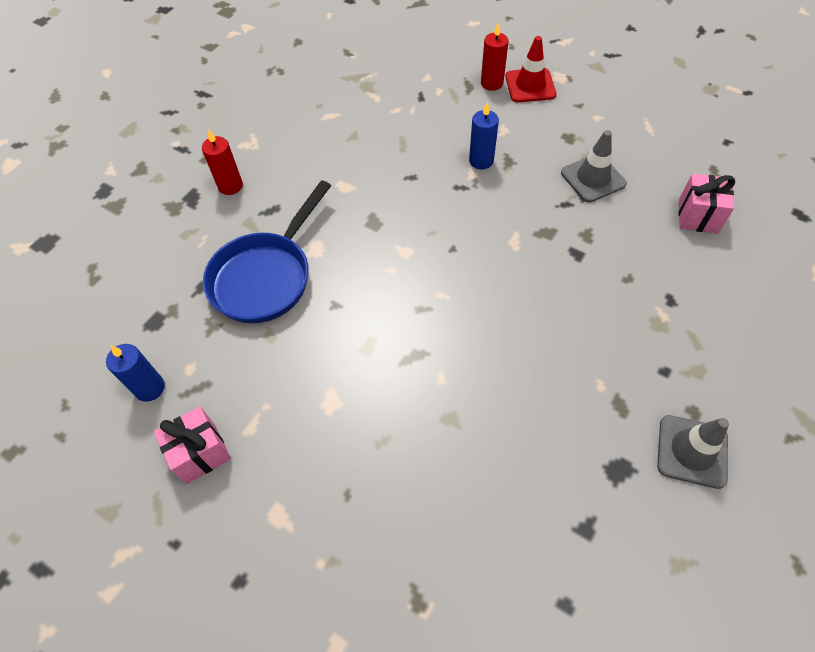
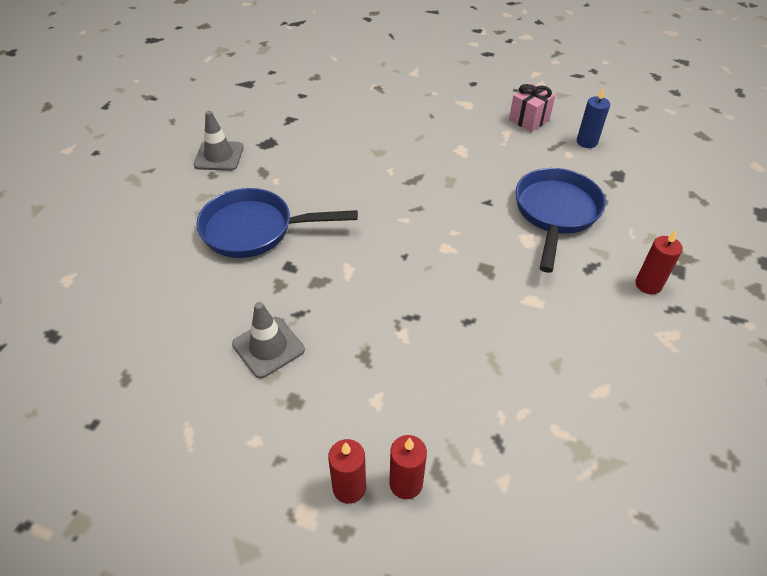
camera: 165 degrees right, 10 degrees down
blue candle [469,102,499,170] -> none
red traffic cone [505,36,556,102] -> red candle [328,439,366,504]
pink gift [679,174,735,234] -> none
none -> blue pan [196,188,358,258]

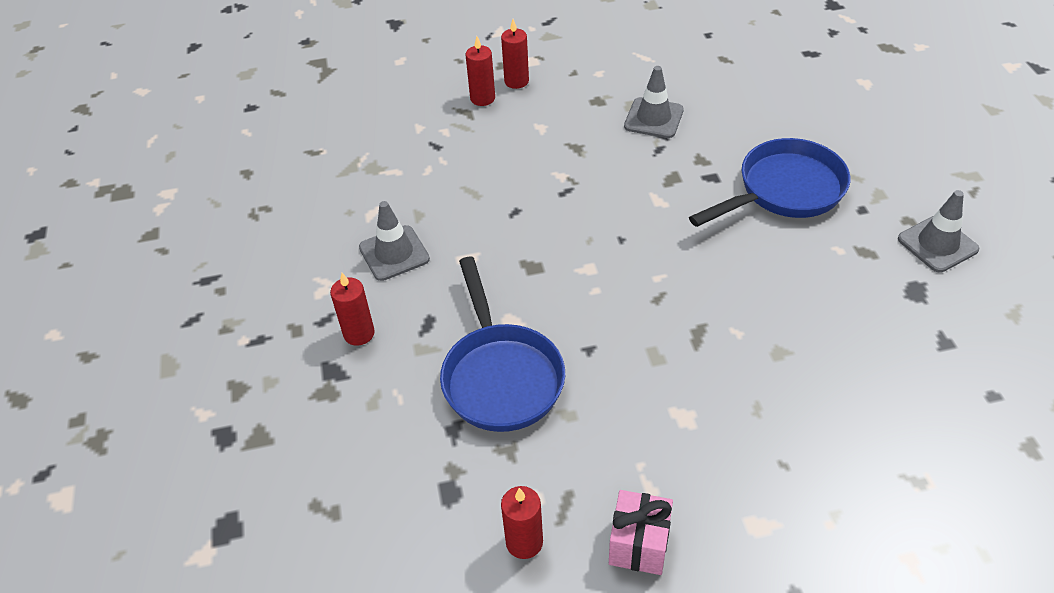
camera: 150 degrees right, 0 degrees up
blue candle [577,87,610,148] -> red candle [501,486,543,559]
none -> grey traffic cone [359,201,430,281]

